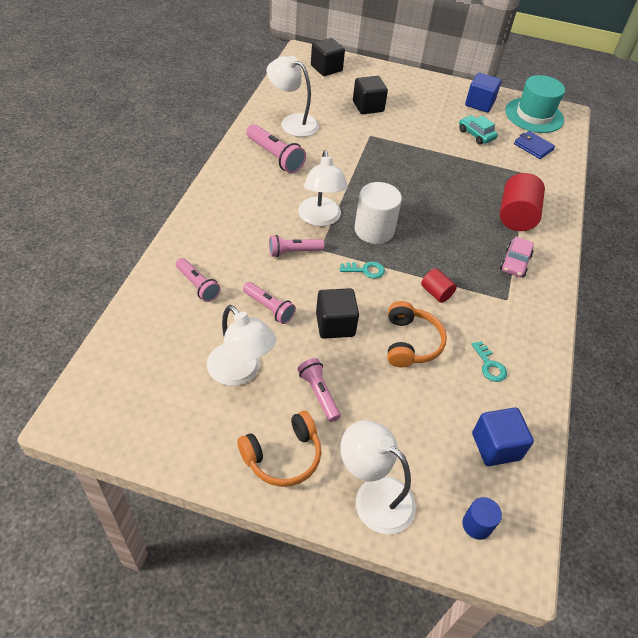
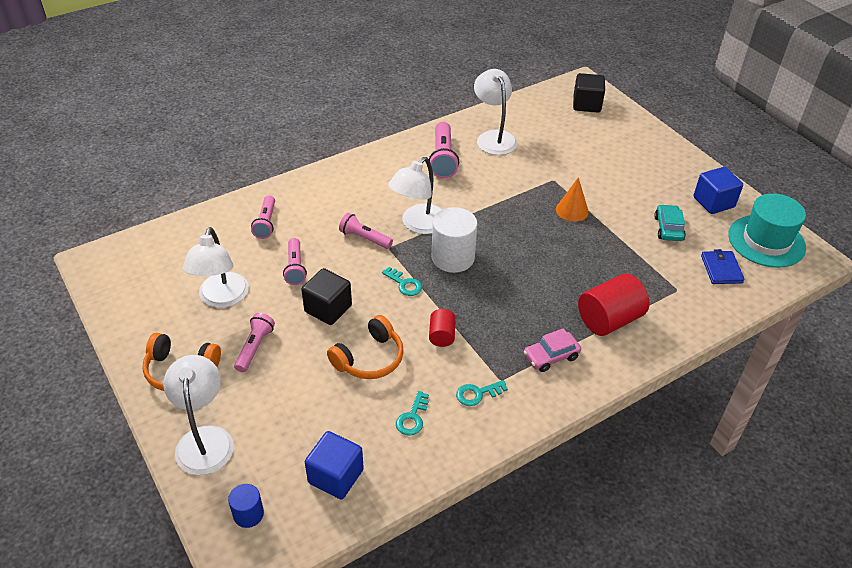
camera: 45 degrees right, 5 degrees down
black cube [353,76,388,114] -> none
none -> turquoise key [456,380,508,406]
none -> orange cone [556,177,589,222]

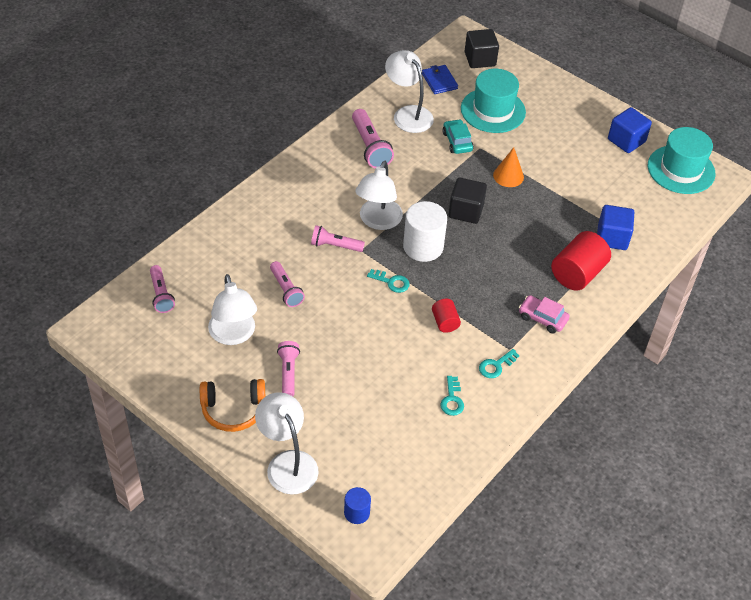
camera: 20 degrees left, 5 degrees up
pink flashlight [251,195,275,239] -> pink flashlight moved to [150,265,175,313]
black cube [301,268,352,325] -> black cube moved to [448,178,487,224]
blue cube [305,431,364,499] -> blue cube moved to [597,205,634,250]
orange headphones [327,315,404,379] -> none
pink car [524,328,581,372] -> pink car turned 75 degrees clockwise [519,295,570,333]
turquoise car [654,204,686,241] -> turquoise car moved to [442,119,474,154]
blue wallet [701,249,745,284] -> blue wallet moved to [422,65,458,94]
none -> turquoise hat [461,69,526,133]

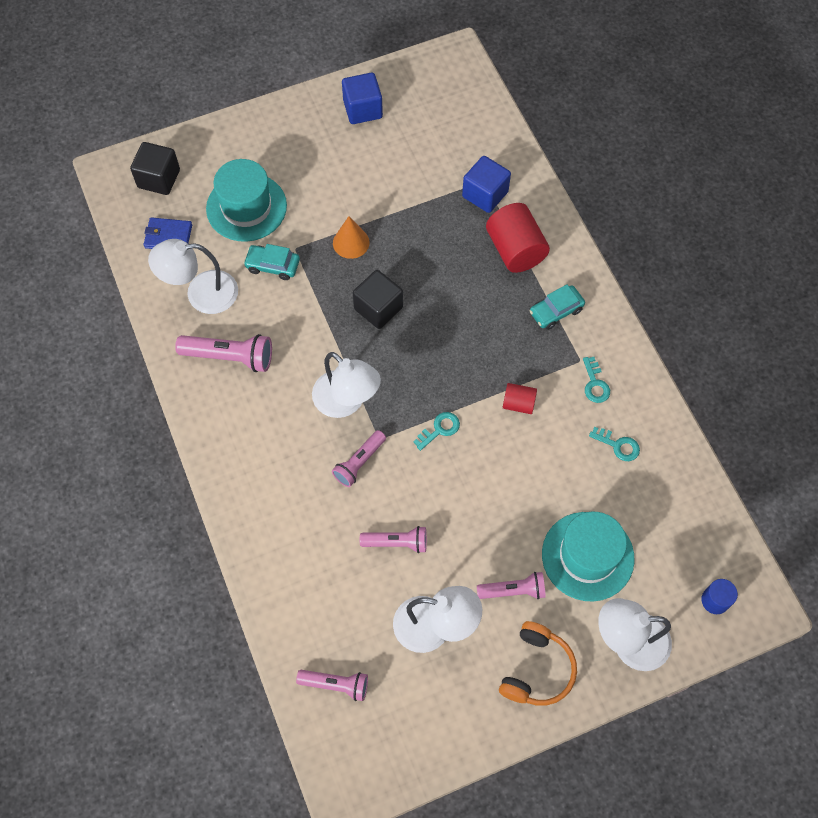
camera: 60 degrees left, 15 degrees up
pink flashlight [277,341,300,396] -> pink flashlight turned 150 degrees clockwise [477,572,546,599]
white cylinder [403,201,447,262] -> none
pink car [519,295,570,333] -> turquoise car [530,284,585,330]
turquoise hat [648,127,715,194] -> turquoise hat moved to [542,512,635,601]

